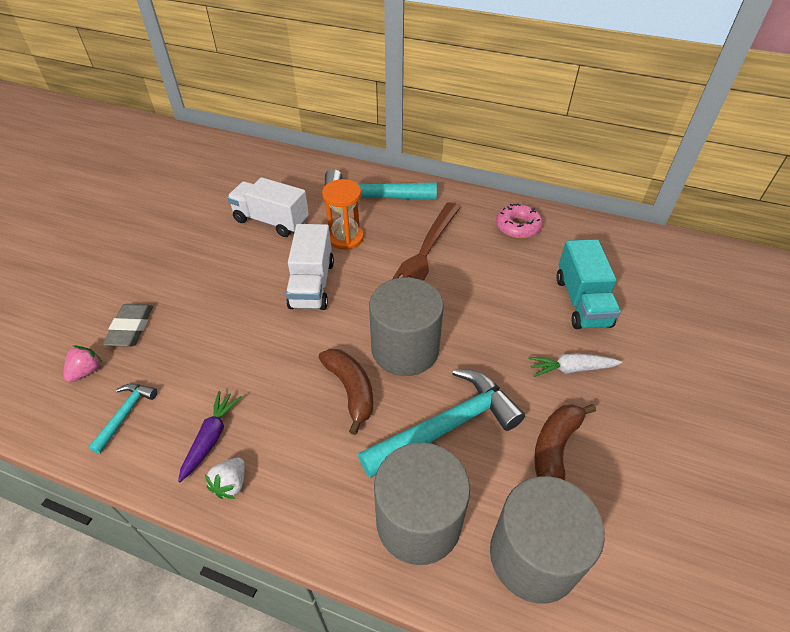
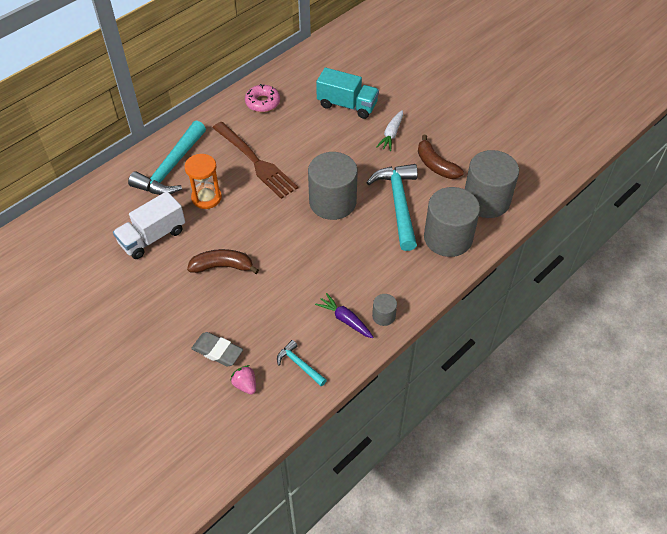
camera: 65 degrees left, 5 degrees up
white strawberry [205,458,245,499] -> grey cylinder [372,294,397,326]
white truck [286,224,334,310] -> none
brown banana [319,349,373,435] -> brown banana moved to [187,249,259,274]

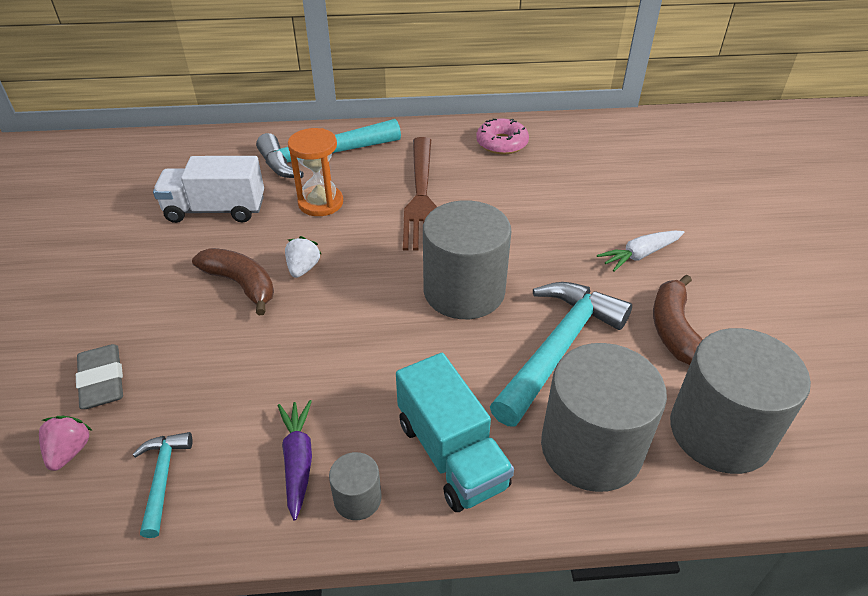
camera: 40 degrees right, 10 degrees down
turquoise truck [316,68,379,119] -> turquoise truck moved to [396,353,514,512]
none -> white strawberry [285,236,321,278]

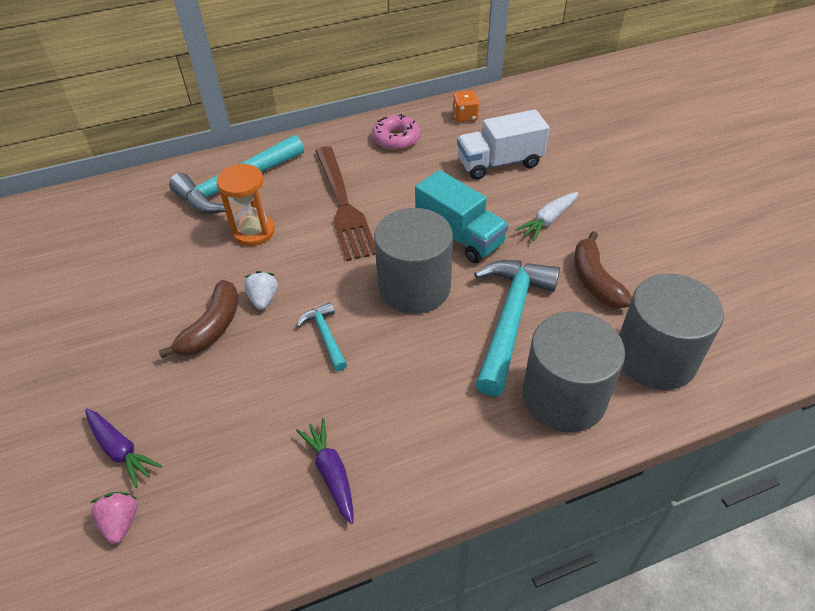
camera: 15 degrees left, 5 degrees up
grey eraser [76,344,123,409] -> purple carrot [85,409,162,488]
turquoise hammer [132,432,193,538] -> turquoise hammer moved to [297,302,347,371]
white truck [153,156,264,223] -> white truck moved to [457,110,549,180]
brown banana [192,248,274,315] -> brown banana turned 90 degrees clockwise [158,280,238,358]
grey cylinder [329,452,382,520] -> none
turquoise truck [396,353,514,512] -> turquoise truck moved to [415,170,509,263]
none -> orange dice [452,91,479,122]

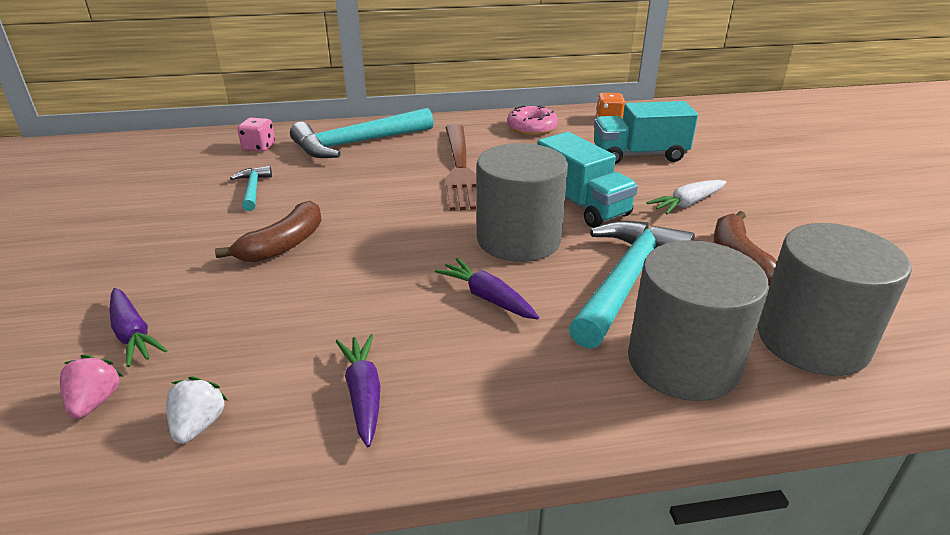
camera: 10 degrees right, 15 degrees down
orange hourglass [216,164,275,246] -> none
white strawberry [244,271,277,310] -> white strawberry moved to [166,376,228,444]
turquoise hammer [297,302,347,371] -> turquoise hammer moved to [230,166,272,211]
white truck [457,110,549,180] -> turquoise truck [594,101,698,164]
none -> pink dice [237,118,275,152]
none -> purple carrot [435,258,539,319]

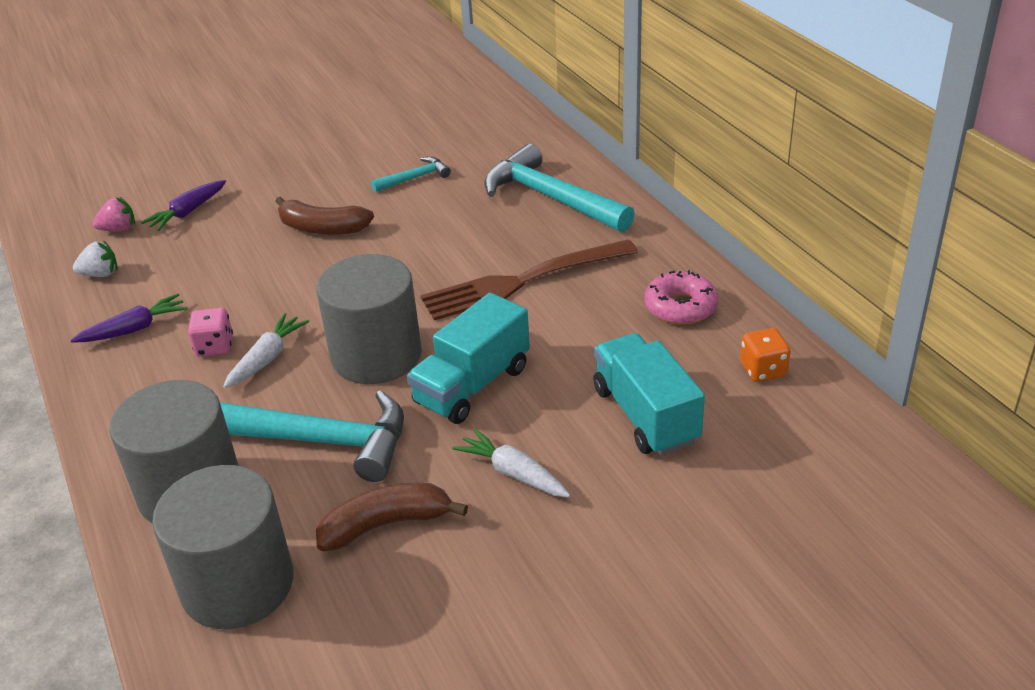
camera: 75 degrees right, 5 degrees up
pink dice [237,118,275,152] -> pink dice moved to [188,308,233,357]
purple carrot [435,258,539,319] -> white carrot [223,313,309,388]

